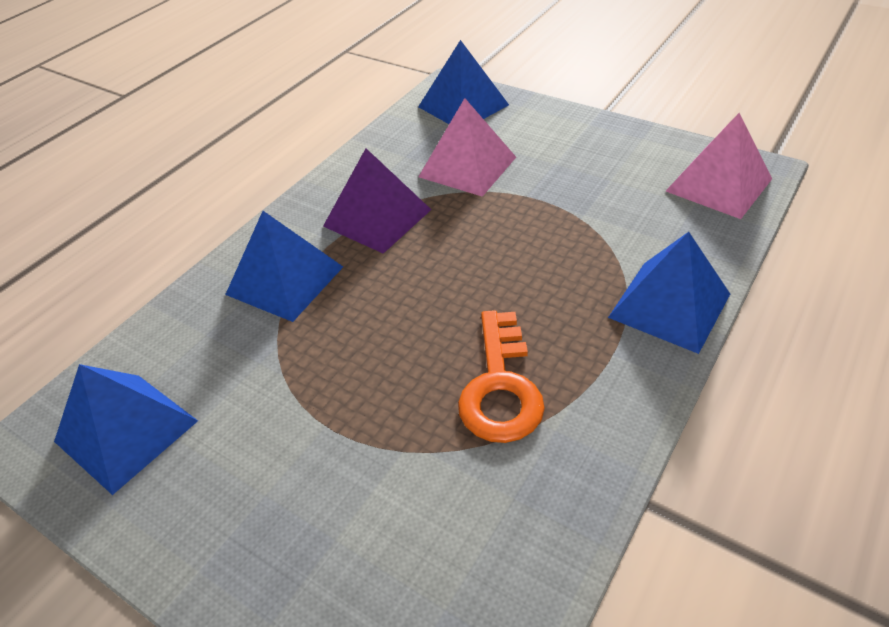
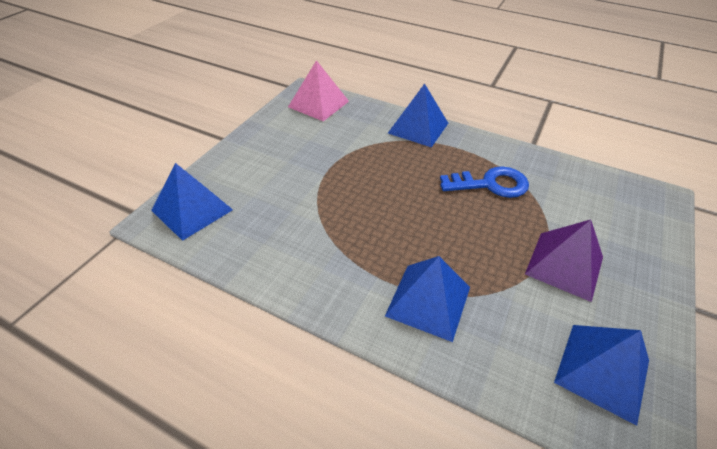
camera: 100 degrees left, 0 degrees up
purple pyramid [323,149,431,254] -> purple pyramid moved to [525,219,603,302]
pink pyramid [418,98,516,197] -> none
orange key [458,310,545,443] -> blue key [440,166,529,198]

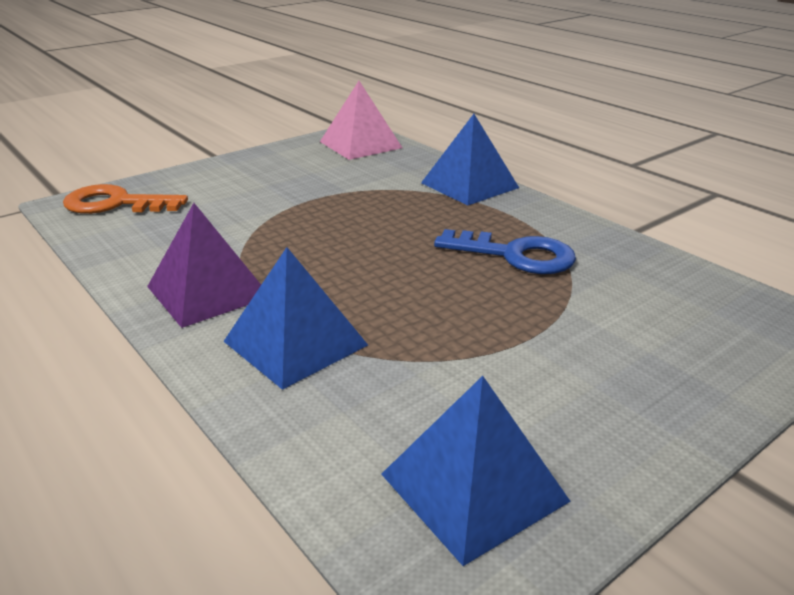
camera: 25 degrees right, 15 degrees down
blue pyramid [151,163,233,241] -> orange key [63,184,188,214]
purple pyramid [525,219,603,302] -> purple pyramid moved to [147,203,261,328]

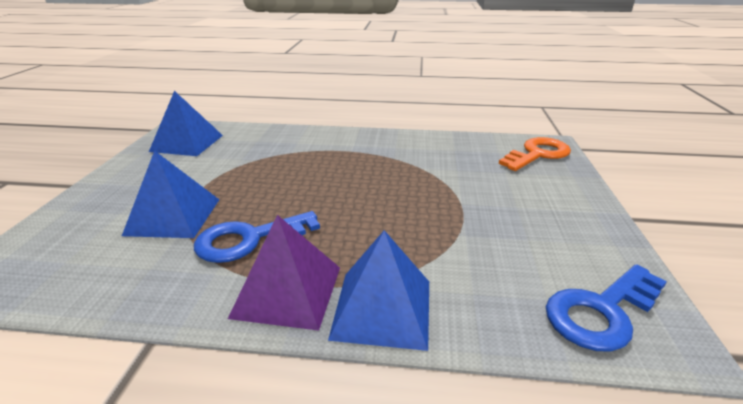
camera: 135 degrees right, 0 degrees up
purple pyramid [147,203,261,328] -> purple pyramid moved to [228,215,340,331]
blue pyramid [223,247,368,390] -> blue pyramid moved to [122,150,219,238]
pink pyramid [320,81,402,160] -> blue key [546,264,667,352]

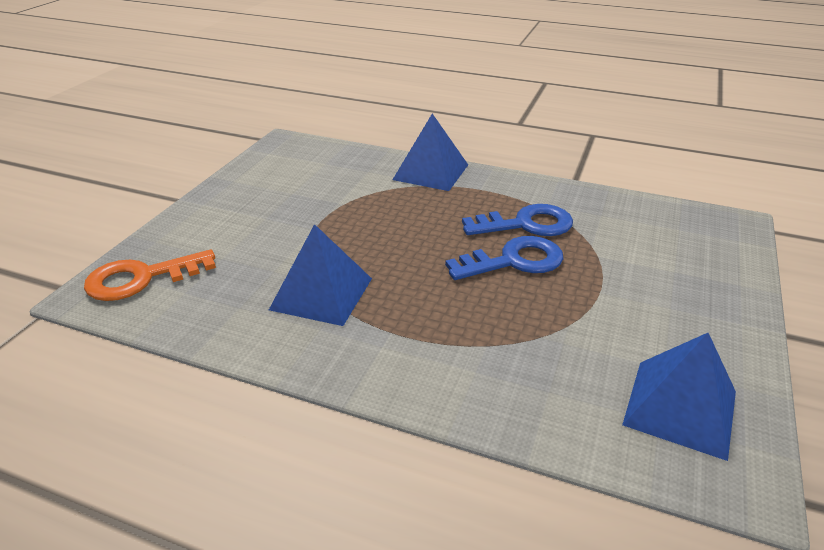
camera: 165 degrees left, 5 degrees up
blue pyramid [122,150,219,238] -> blue pyramid moved to [269,224,372,326]
purple pyramid [228,215,340,331] -> none
blue key [546,264,667,352] -> blue key moved to [445,236,563,280]

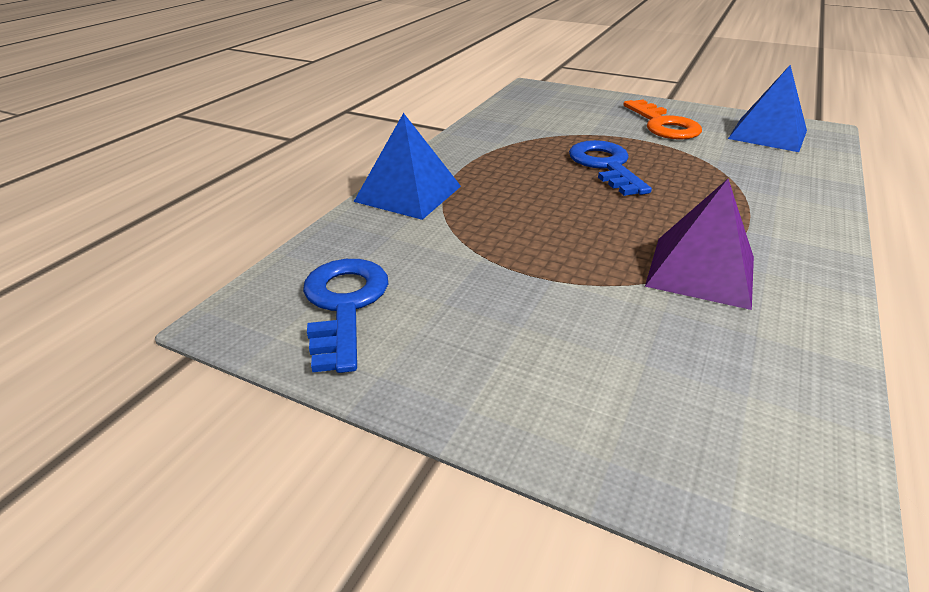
camera: 85 degrees left, 0 degrees up
orange key [84,250,216,301] -> orange key moved to [623,99,702,140]
blue pyramid [269,224,372,326] -> purple pyramid [645,179,754,310]
blue key [462,204,573,236] -> blue key moved to [303,259,389,373]

